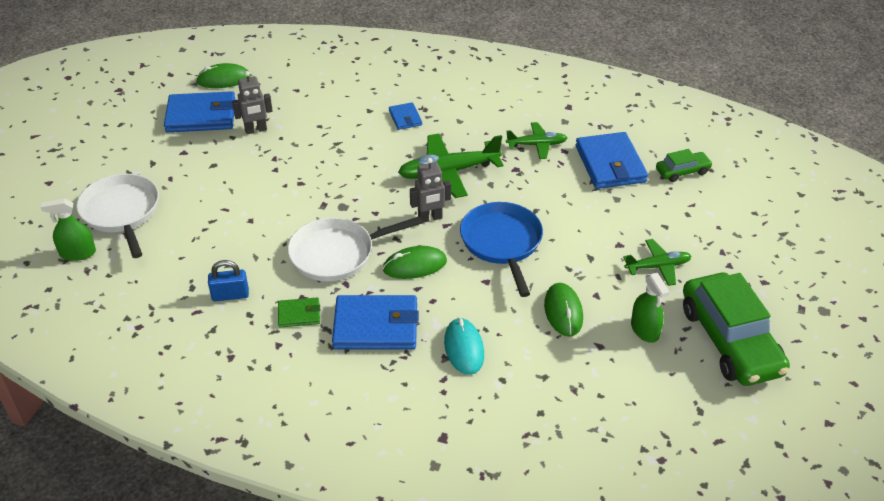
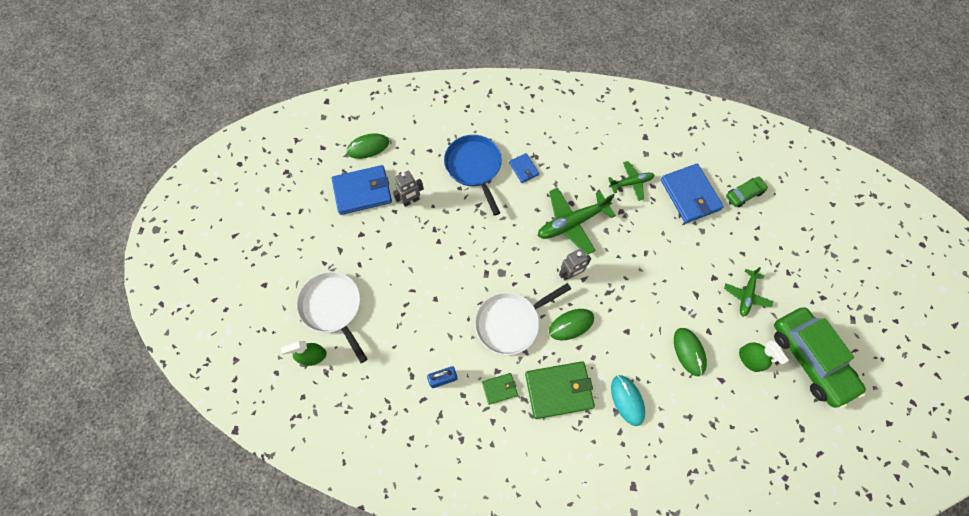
camera: 10 degrees left, 25 degrees up
blue wallet [332,295,419,350] -> green wallet [525,361,595,419]
blue pan [460,202,543,297] -> blue pan moved to [444,135,502,216]
green plane [623,239,692,286] -> green plane turned 135 degrees clockwise [724,267,773,317]

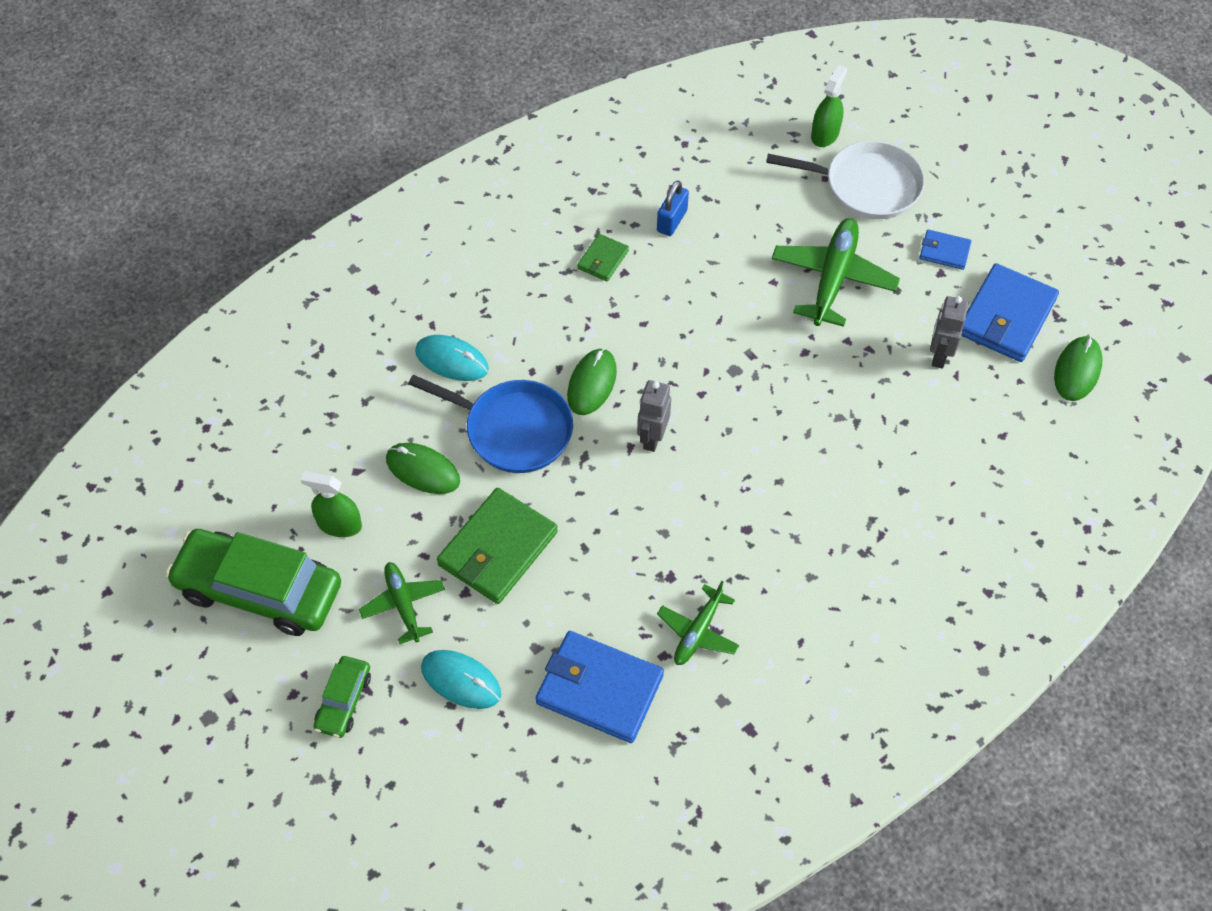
camera: 135 degrees right, 10 degrees down
blue pan [444,135,502,216] -> blue pan moved to [408,375,573,473]
white pan [475,283,571,355] -> none
blue wallet [509,153,539,183] -> blue wallet moved to [919,230,971,270]
green wallet [525,361,595,419] -> green wallet moved to [437,488,558,604]
green plane [538,188,616,255] -> green plane moved to [772,218,900,327]
green car [726,177,768,207] -> green car moved to [314,656,371,738]
none -> turquoise mouse [421,650,501,709]

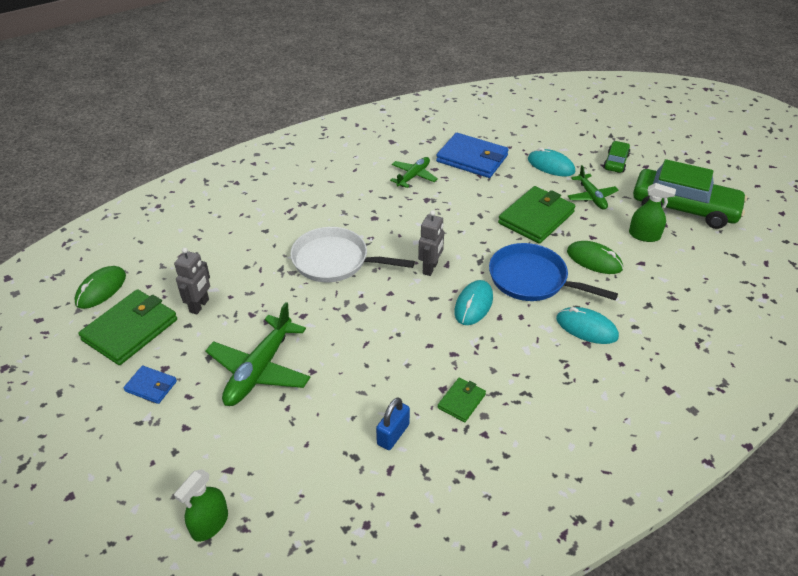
camera: 175 degrees left, 15 degrees down
green mouse [567,348,617,415] -> turquoise mouse [454,280,493,325]
white pan [766,141,925,219] -> white pan moved to [290,227,415,282]
blue wallet [961,263,1059,362] -> green wallet [78,289,177,365]

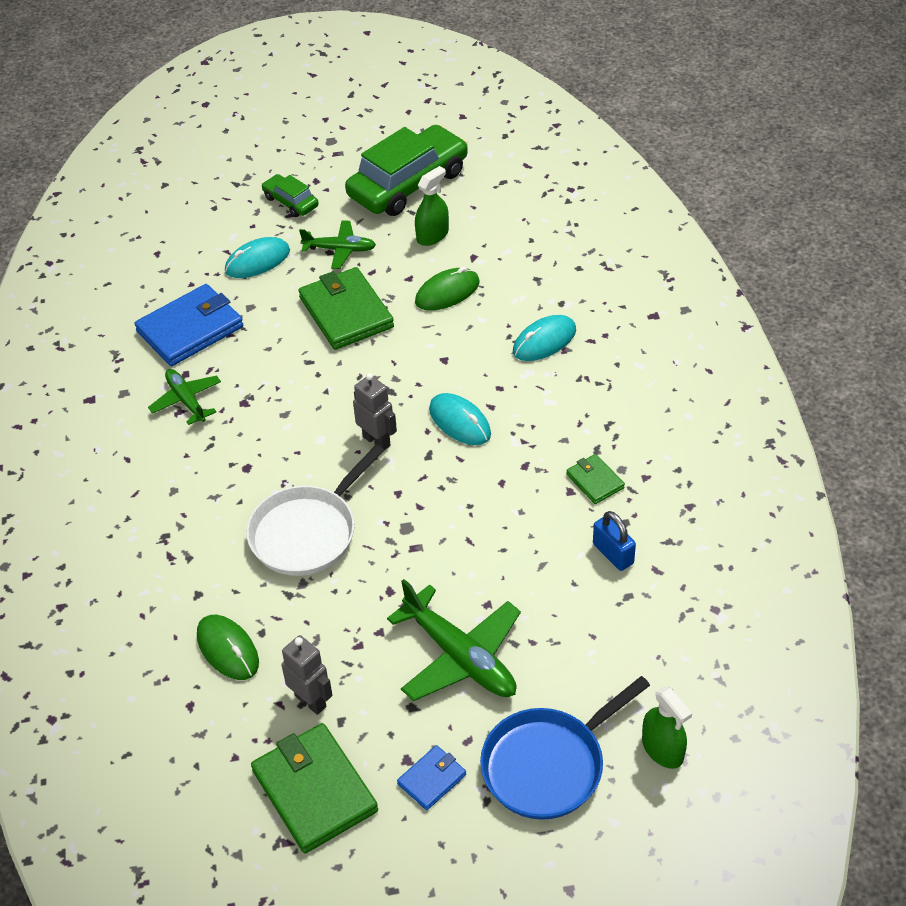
camera: 65 degrees left, 5 degrees up
green mouse [74,266,126,309] -> green mouse moved to [197,615,259,680]
blue pan [489,243,618,301] -> blue pan moved to [480,676,650,820]

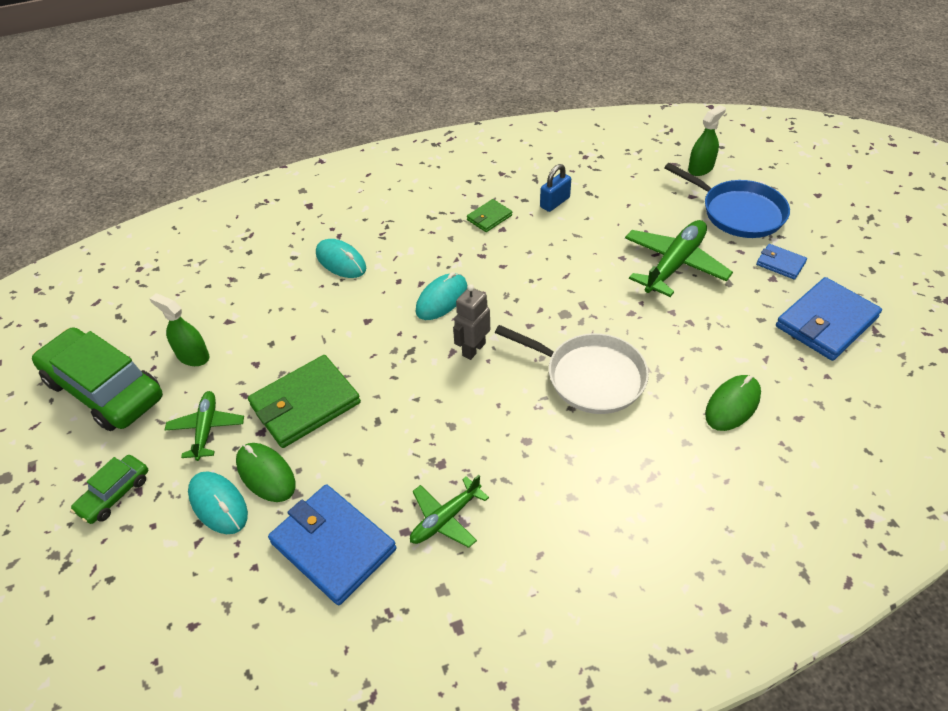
camera: 100 degrees left, 0 degrees up
green wallet [251,723,378,853] -> blue wallet [776,277,882,361]
grey robot [282,635,333,715] -> none
green mouse [415,267,480,311] -> green mouse moved to [236,443,295,502]

